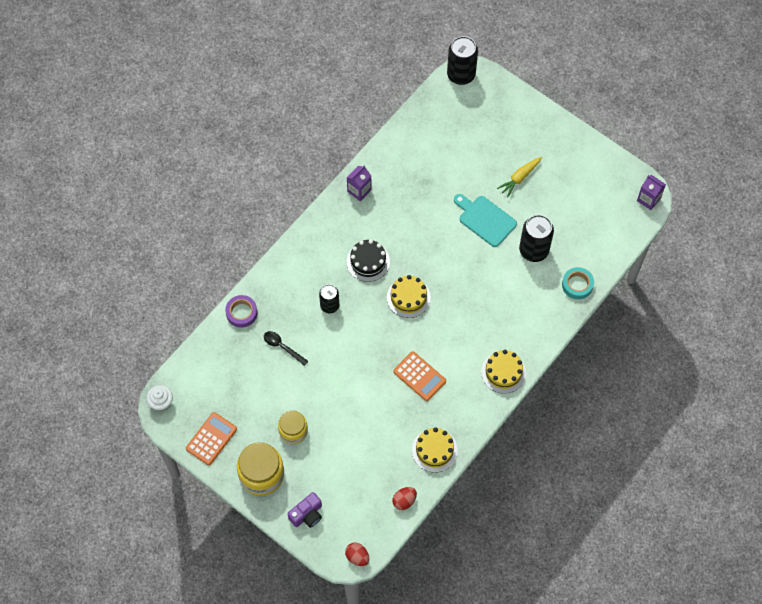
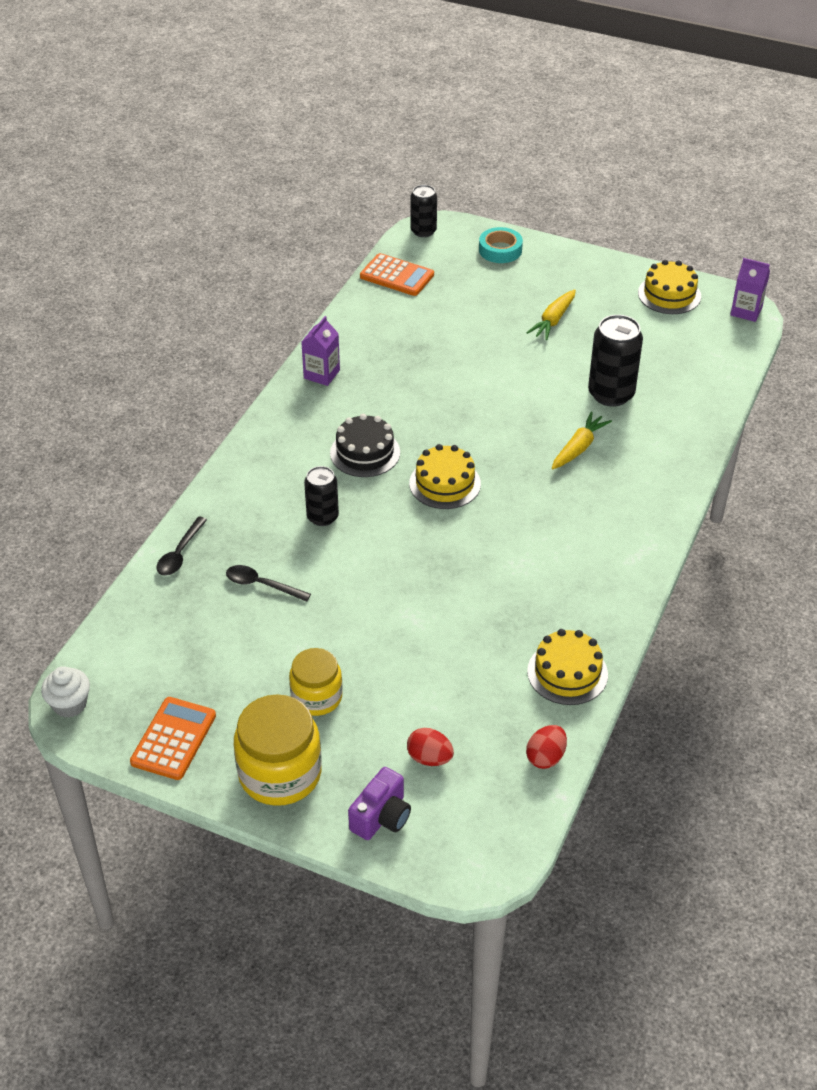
camera: 15 degrees left, 20 degrees down
purple tape [225,295,258,328] -> black spoon [156,517,207,576]
red egg [345,542,369,566] -> red egg moved to [407,728,454,766]
orange calculator [393,352,446,401] -> orange calculator moved to [360,253,434,296]
black can [447,36,478,85] -> black can [410,185,437,237], size x0.63
turquoise cutting board [454,194,517,247] -> none
yellow cake [481,350,526,394] -> yellow cake moved to [638,260,701,314]
turquoise tape [562,267,594,299] -> turquoise tape moved to [479,227,523,263]
none -> yellow carrot [552,412,612,469]

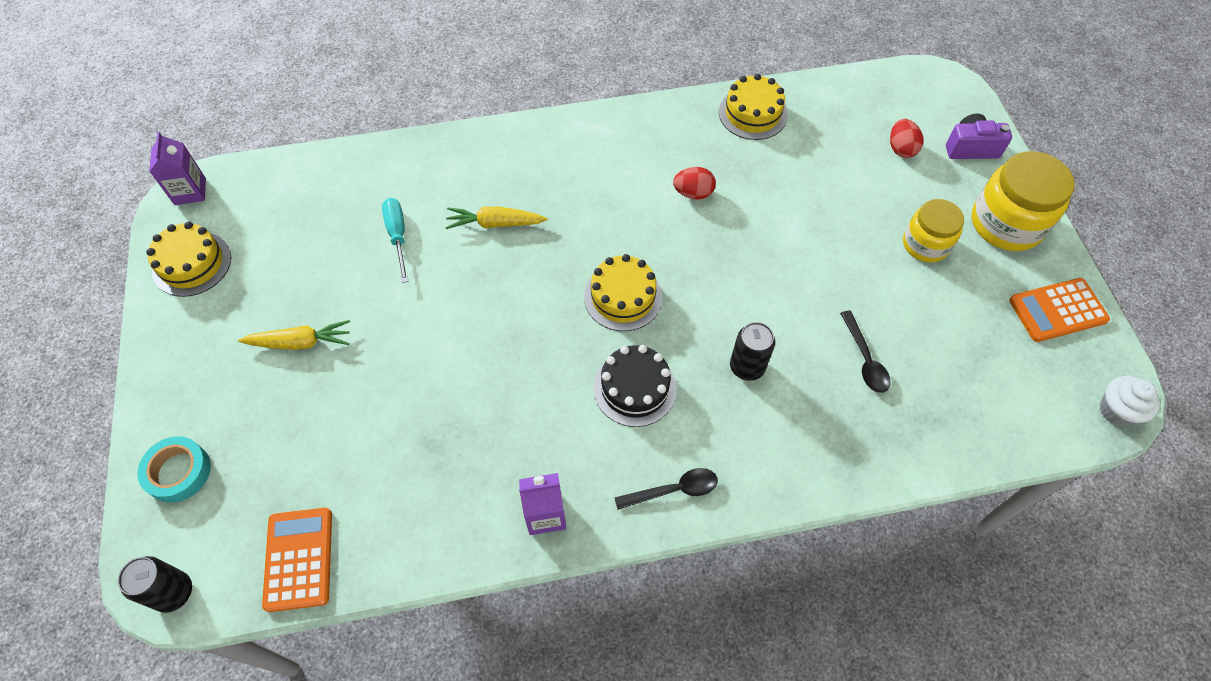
camera: 125 degrees left, 15 degrees up
black spoon [156,517,207,576] -> black spoon moved to [615,468,718,510]
red egg [526,725,567,769] -> red egg moved to [673,167,716,200]
black can [588,315,643,407] -> turquoise screwdriver [382,198,409,283]

